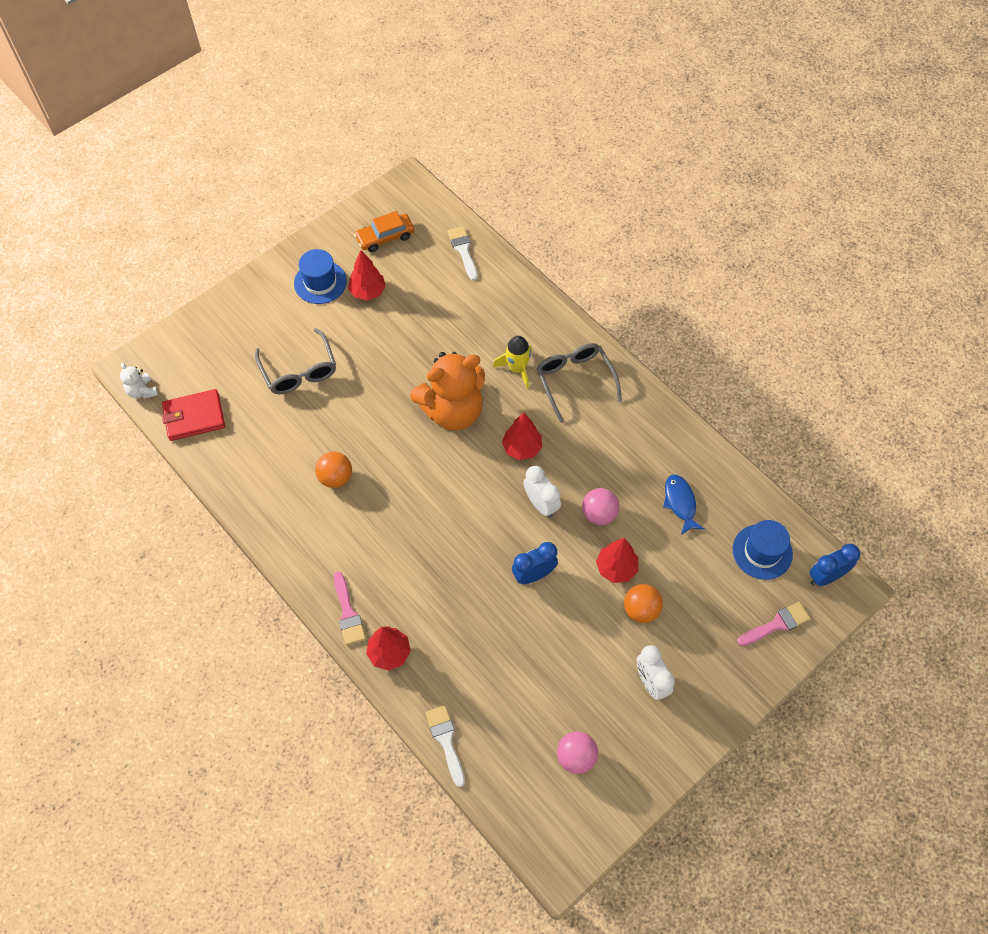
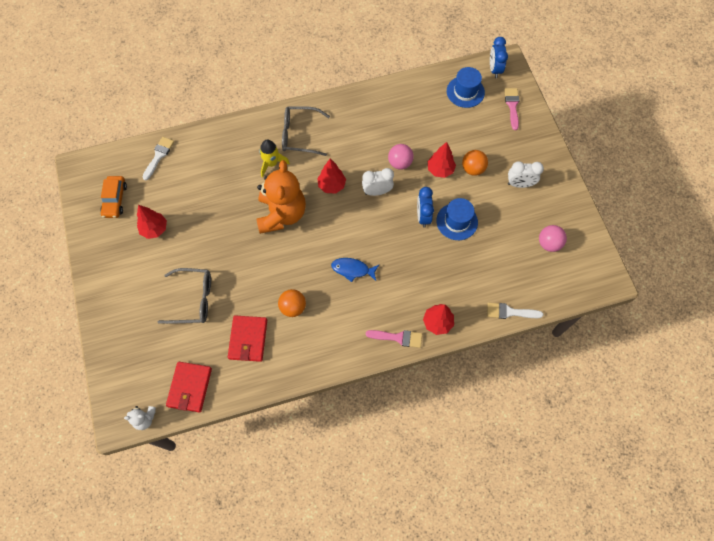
camera: 65 degrees left, 5 degrees up
blue hat [294,249,347,304] -> blue hat moved to [436,198,478,240]
white brush [448,226,478,281] -> white brush turned 105 degrees clockwise [143,137,174,180]
blue fish [663,475,705,535] -> blue fish moved to [331,258,379,282]
none -> red wallet [228,316,267,362]

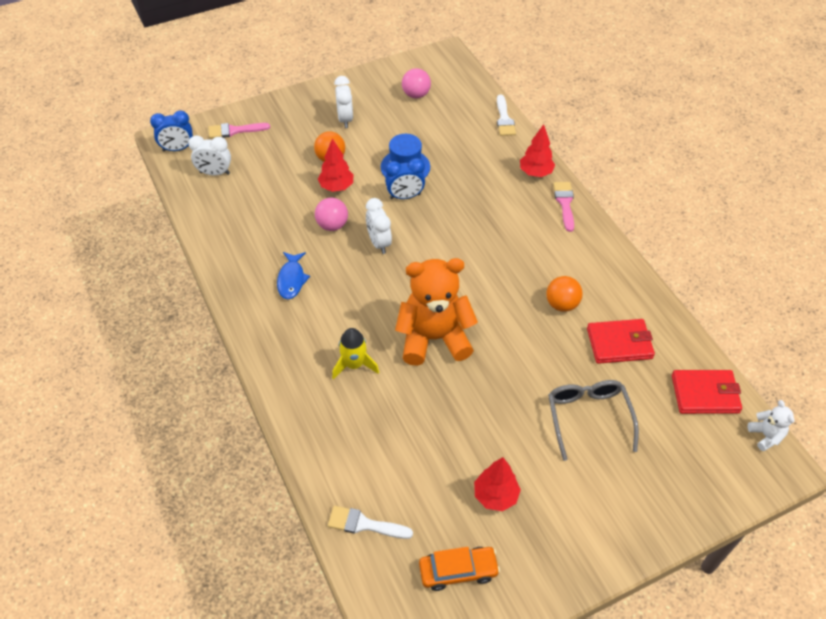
camera: 100 degrees left, 15 degrees down
grey glasses [282,106,330,156] -> none
red tree [317,159,346,194] -> none
blue fish [331,258,379,282] -> blue fish moved to [277,252,310,299]
blue hat [447,67,485,108] -> white clock [188,135,231,175]

